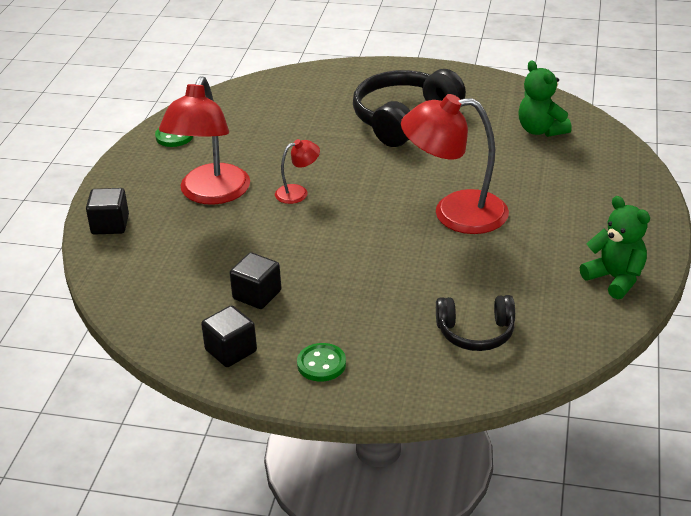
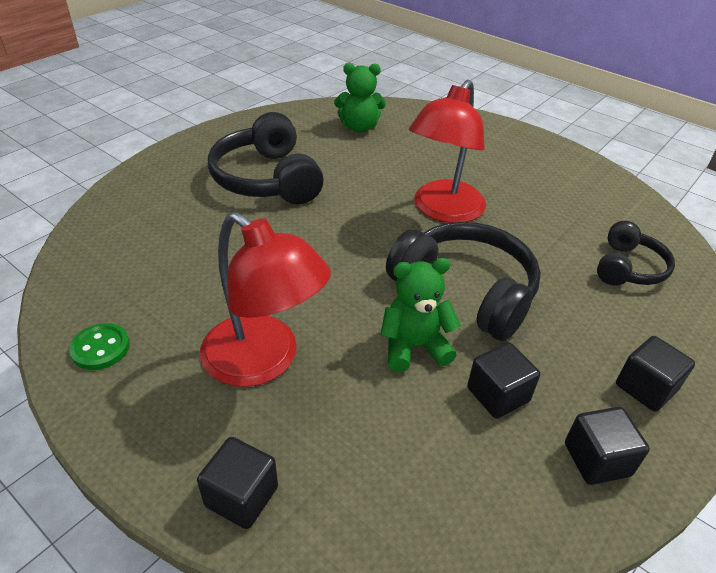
camera: 65 degrees left, 5 degrees up
red lamp [275,139,320,204] -> none
green button [297,343,346,382] -> black cube [616,336,695,411]
green teddy bear [580,196,650,299] -> green teddy bear moved to [380,258,461,372]
none -> black headphones [386,222,541,341]

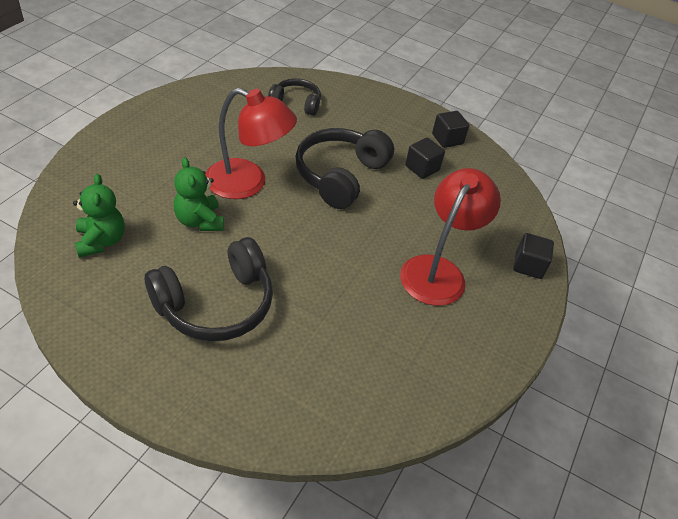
camera: 105 degrees left, 5 degrees up
green button [69,323,130,370] -> none
green teddy bear [380,258,461,372] -> green teddy bear moved to [174,157,223,231]
black cube [616,336,695,411] -> none

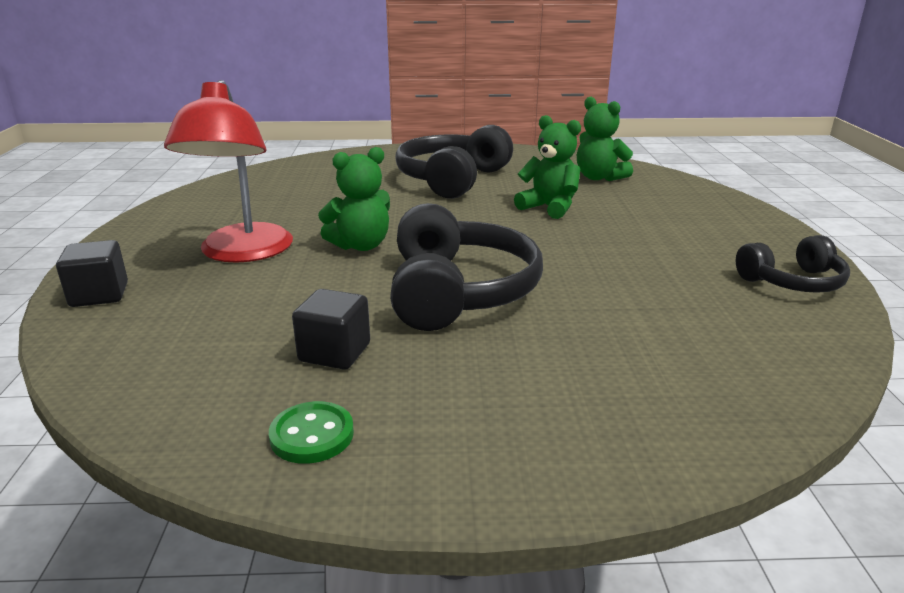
camera: 155 degrees right, 20 degrees down
red lamp [205,88,297,199] -> none
black headphones [268,78,321,116] -> black headphones moved to [736,235,850,293]
black cube [432,111,469,148] -> green button [269,401,354,464]
none -> green teddy bear [318,147,390,251]

